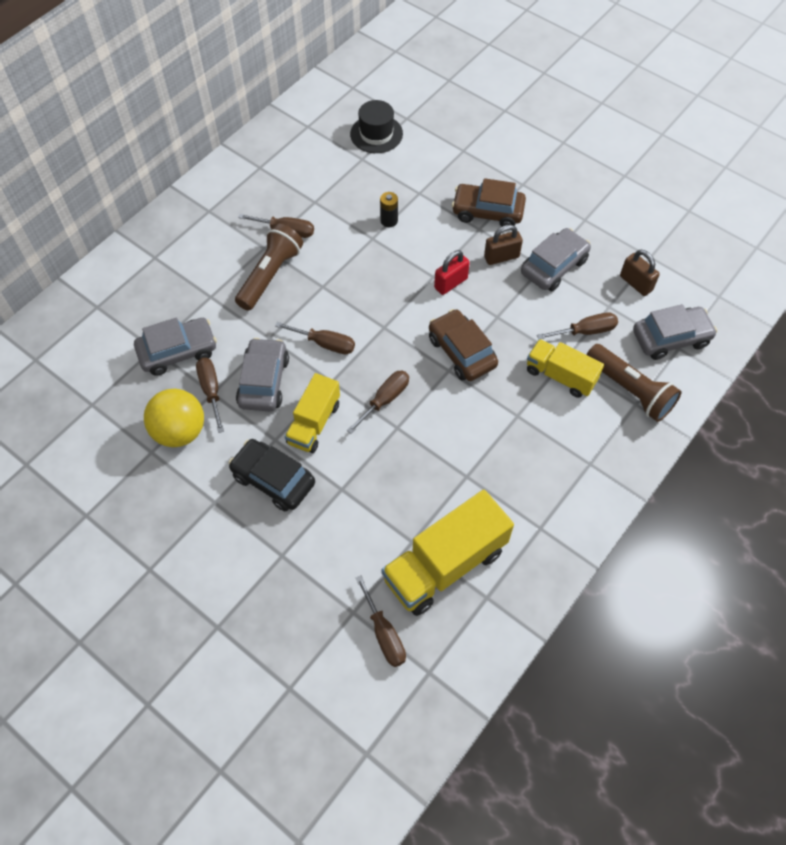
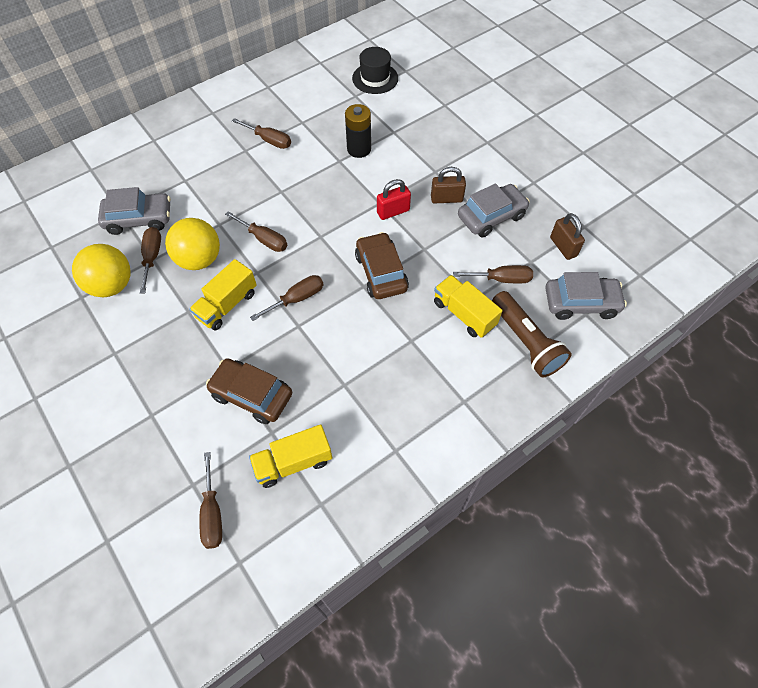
camera: 15 degrees right, 0 degrees up
black car [229,439,315,511] -> none
brown flashlight [235,224,303,311] -> none
grey car [236,338,289,411] -> yellow ball [165,218,220,270]
black battery [380,192,398,227] -> black battery [345,104,371,158], size x1.55
yellow truck [382,490,514,616] -> yellow truck [249,424,332,488], size x0.62
brown car [452,178,526,227] -> brown car moved to [206,358,292,424]

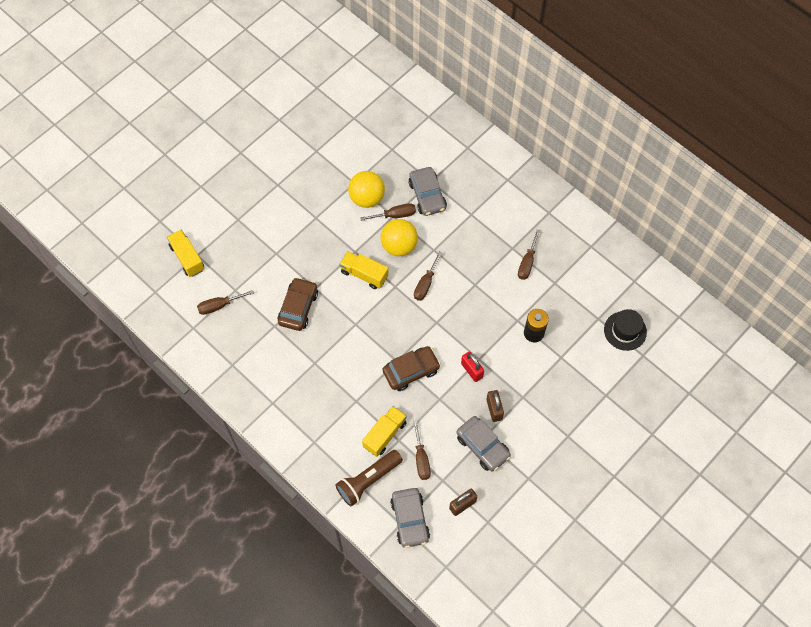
camera: 80 degrees right, 5 degrees up
yellow truck [249,424,332,488] -> yellow truck moved to [167,230,204,277]
brown screwdriver [250,275,324,321] -> none

